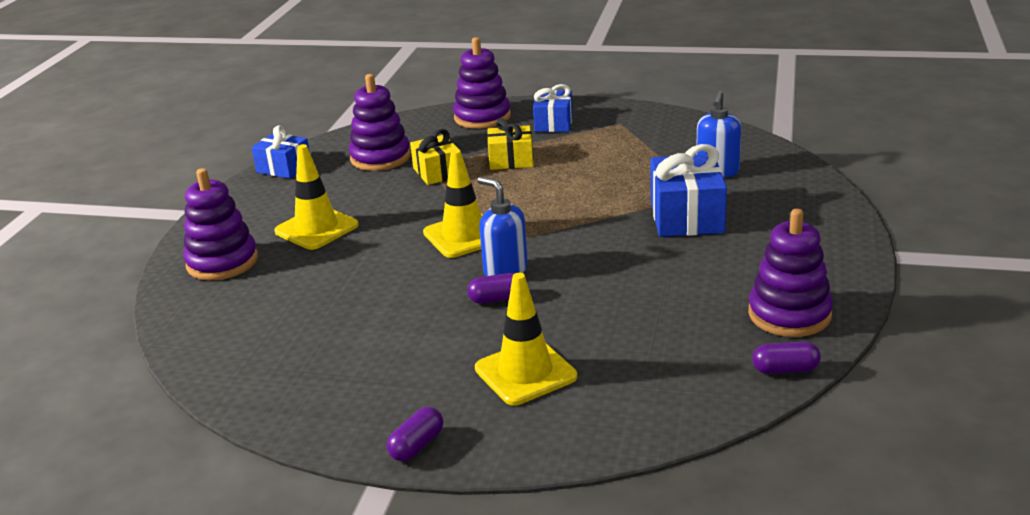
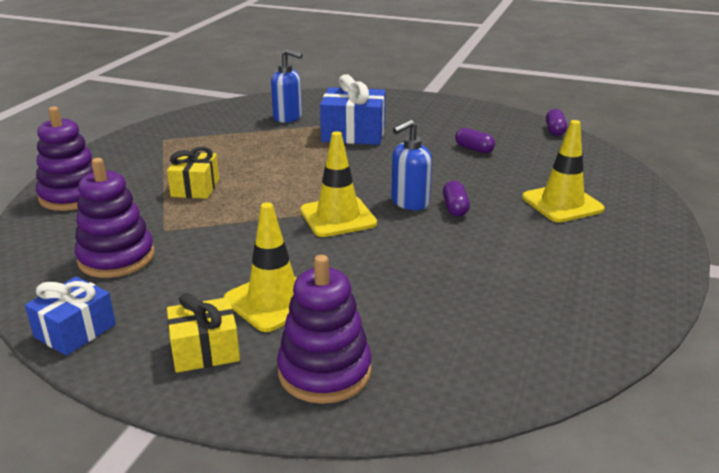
camera: 85 degrees left, 0 degrees up
purple capsule [387,407,443,461] -> purple capsule moved to [455,128,495,153]
yellow gift [410,129,458,185] -> yellow gift moved to [167,293,240,373]
blue gift [533,84,573,132] -> none
purple stacking toy [748,209,833,337] -> none

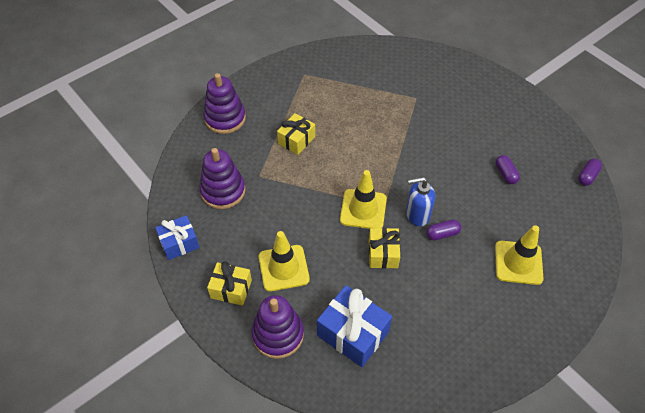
camera: 30 degrees right, 25 degrees up
blue soap dispenser [271,49,302,123] -> none
blue gift [320,74,386,145] -> blue gift moved to [317,285,392,367]
purple capsule [443,181,470,216] -> purple capsule turned 45 degrees clockwise [426,219,461,241]
none -> yellow gift [369,228,400,269]

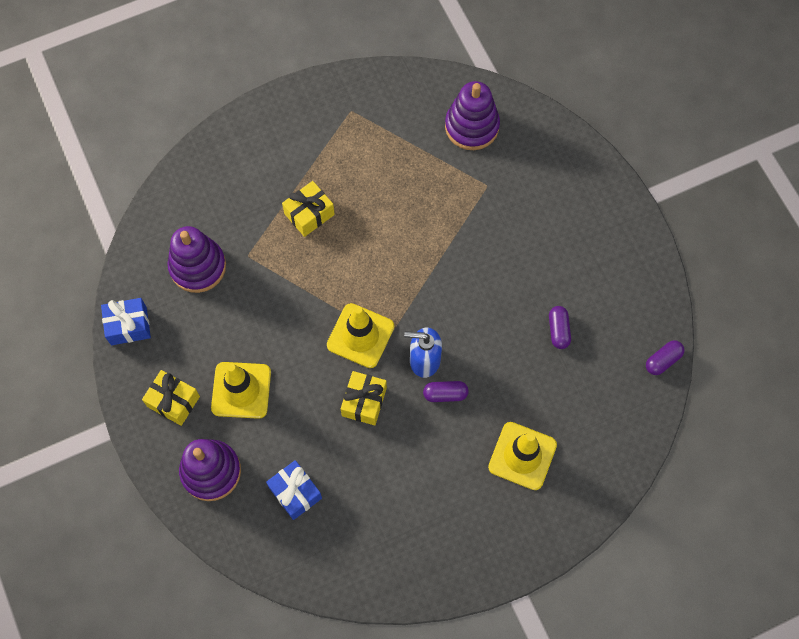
camera: 15 degrees right, 15 degrees up
purple stacking toy [203,73,246,134] -> purple stacking toy moved to [445,81,500,150]
blue gift [317,285,392,367] -> blue gift [266,460,322,520], size x0.64

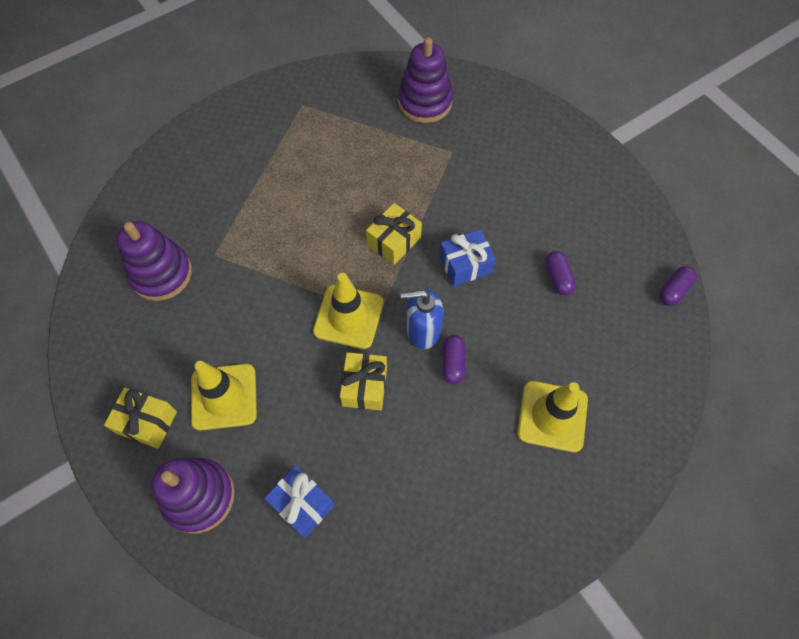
camera: 10 degrees left, 5 degrees down
blue gift [101,298,151,345] -> blue gift moved to [439,229,496,286]
yellow gift [282,181,335,237] -> yellow gift moved to [366,203,422,265]
purple capsule [423,381,469,402] -> purple capsule turned 75 degrees counterclockwise [442,335,465,384]

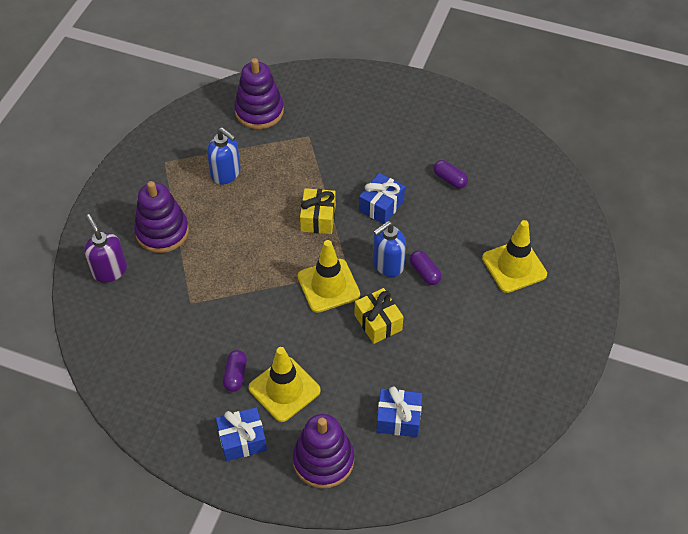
camera: 35 degrees left, 10 degrees down
yellow gift [104,387,177,449] -> blue gift [216,407,267,461]
purple stacking toy [117,221,192,301] -> purple stacking toy moved to [134,181,189,253]
purple capsule [659,266,697,306] -> purple capsule moved to [223,350,247,392]
none -> purple soap dispenser [84,214,127,283]
none -> blue soap dispenser [207,128,241,185]

